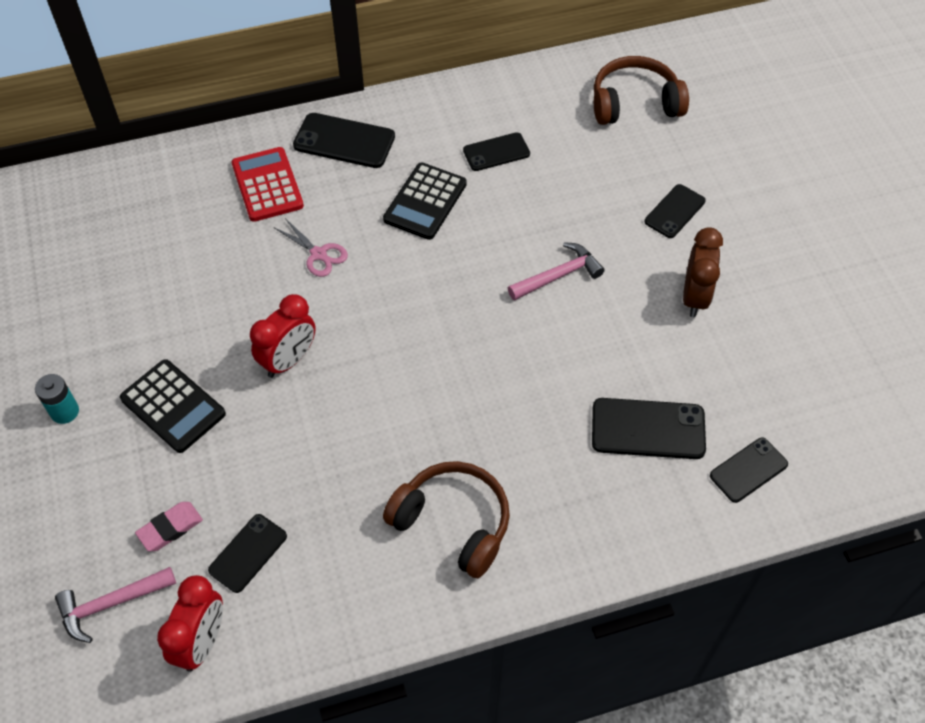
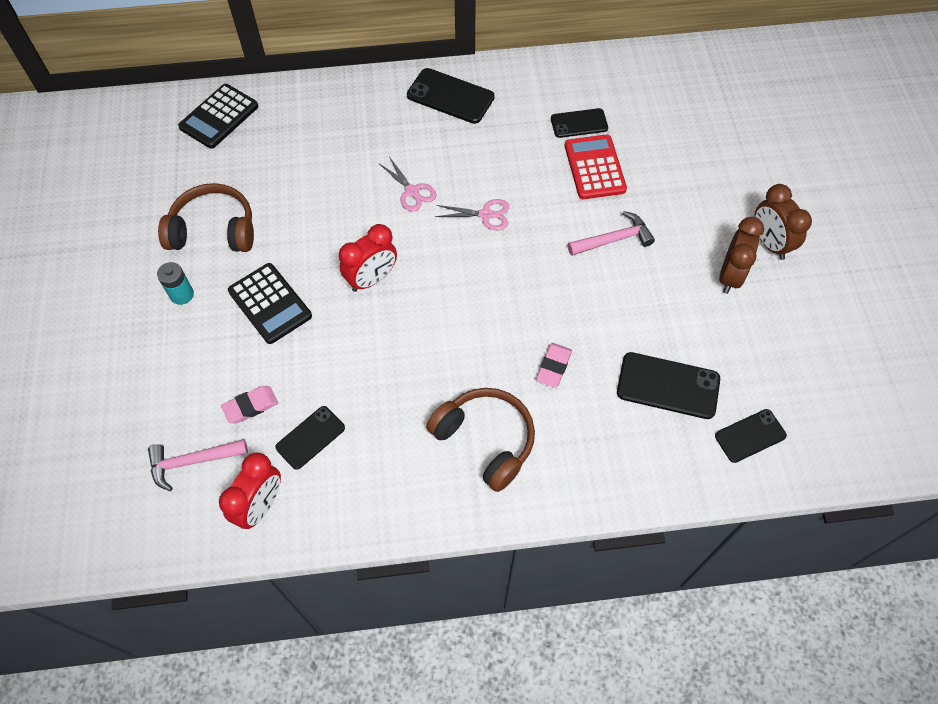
camera: 10 degrees right, 5 degrees up
red calculator [232,147,304,222] -> red calculator moved to [565,135,627,199]
black calculator [383,163,467,240] -> black calculator moved to [178,84,258,149]
brown headphones [594,56,689,125] -> brown headphones moved to [158,183,254,252]
black phone [645,184,706,238] -> none
none -> pink scissors [435,199,509,230]
none -> pink eraser [536,343,572,388]
none -> brown clock [754,184,812,260]

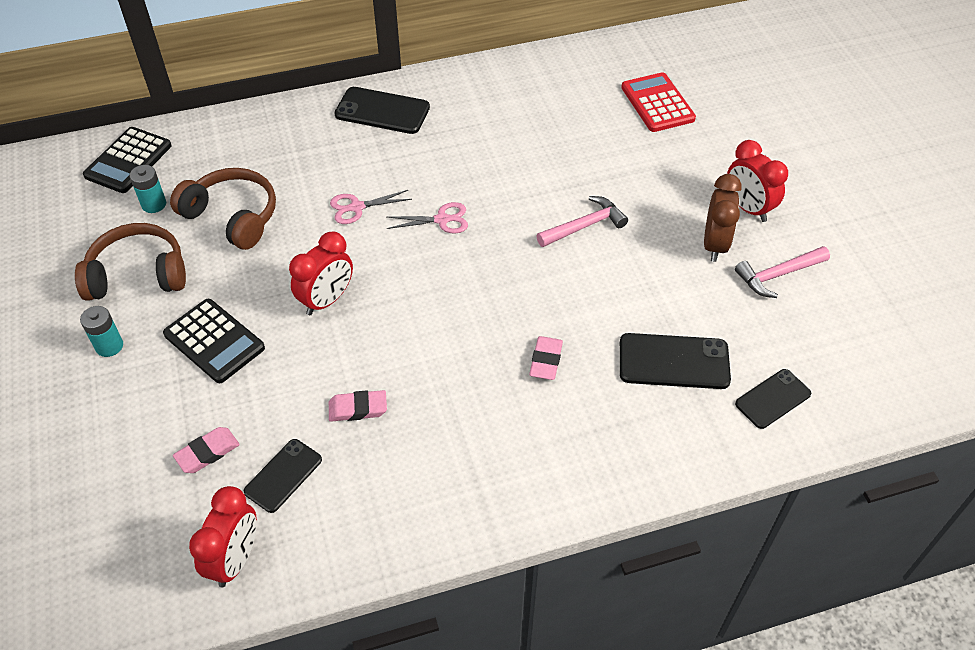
camera: 10 degrees left, 10 degrees down
pink hammer [148,439,248,491] -> pink hammer moved to [735,246,830,298]
pink scissors [380,158,436,212] -> pink scissors turned 120 degrees clockwise [330,190,412,224]
brown headphones [426,388,535,492] -> brown headphones moved to [170,168,276,250]
black phone [551,108,608,138] -> none
red calculator [565,135,627,199] -> red calculator moved to [621,72,696,132]
brown clock [754,184,812,260] -> red clock [727,140,788,222]
none -> turquoise battery [130,165,166,213]
none -> pink eraser [329,390,387,422]

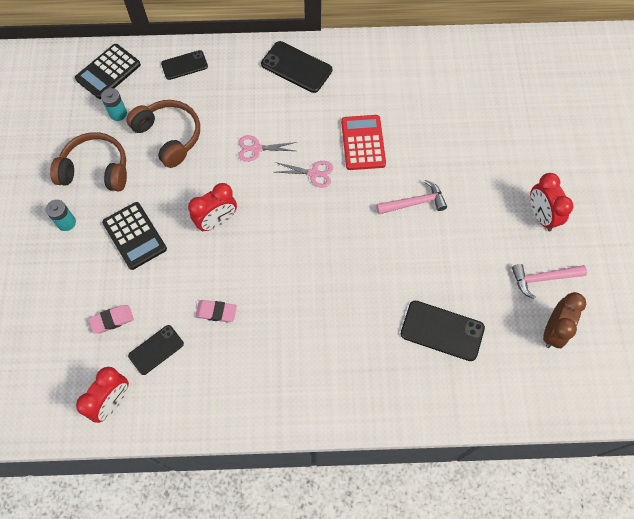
camera: 15 degrees right, 15 degrees up
pink eraser [529,336,563,380] -> none
red calculator [621,72,696,132] -> red calculator moved to [341,115,386,170]
brown clock [704,174,742,262] -> brown clock moved to [543,292,586,348]
black phone [735,369,811,429] -> black phone moved to [161,50,208,80]

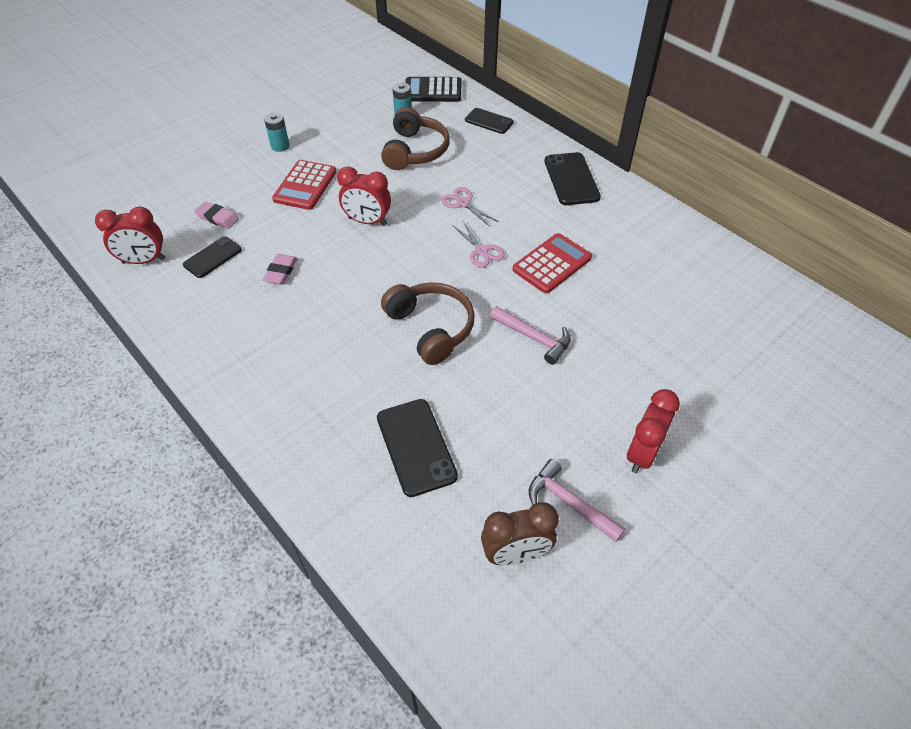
camera: 50 degrees right, 15 degrees down
brown headphones [50,132,127,192] -> brown headphones moved to [381,282,475,365]
black calculator [102,202,167,270] -> red calculator [272,160,336,210]
black phone [128,325,184,375] -> black phone turned 60 degrees counterclockwise [183,236,242,278]
pink eraser [195,300,237,323] -> pink eraser turned 45 degrees clockwise [262,254,298,285]

